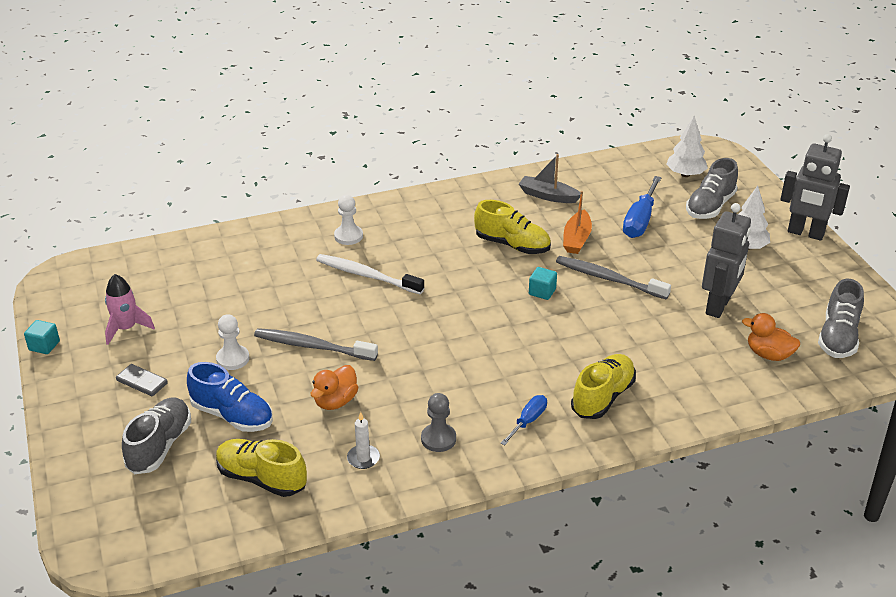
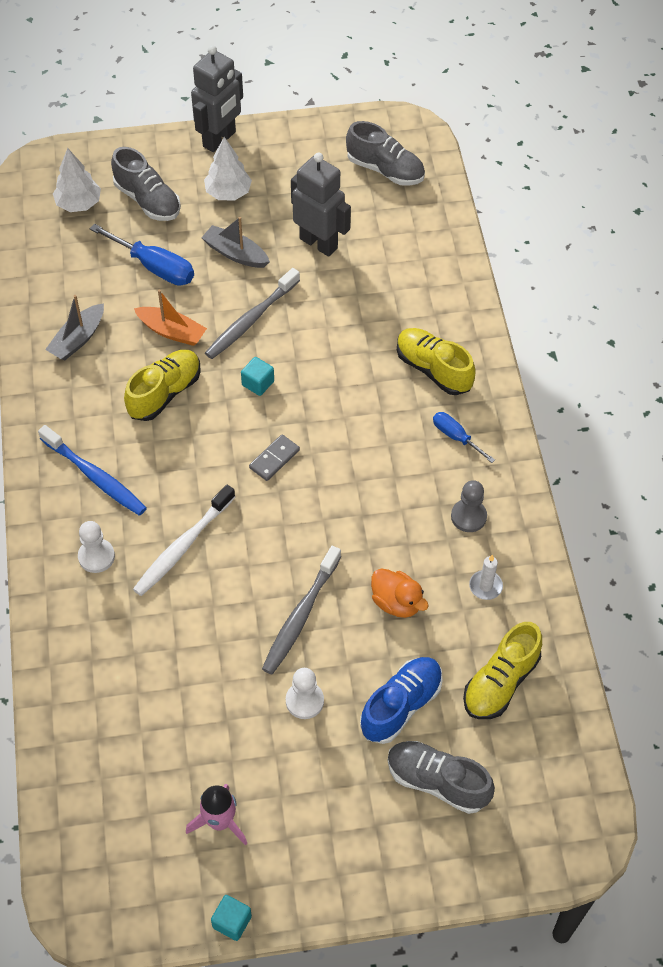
camera: 80 degrees left, 20 degrees up
grey domino [116,364,168,396] -> grey domino moved to [249,434,300,481]
orange duck [742,313,800,361] -> none
none -> blue toothbrush [38,425,147,516]
none -> grey boat [201,217,270,268]

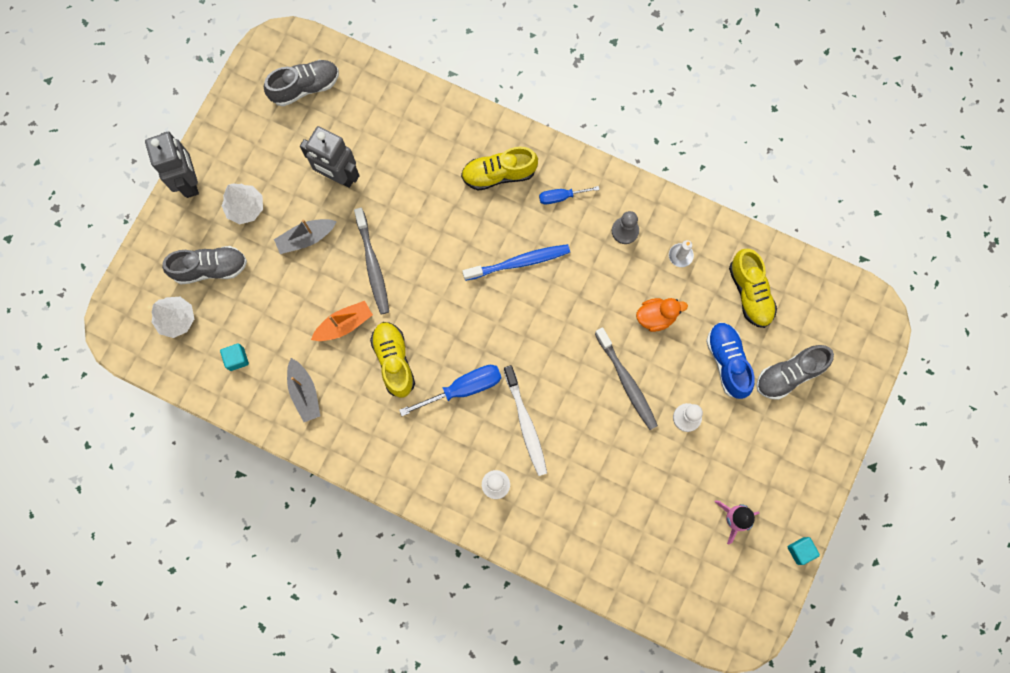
camera: 55 degrees left, 20 degrees up
blue toothbrush [38,425,147,516] -> blue toothbrush moved to [462,244,570,281]
blue screwdriver [90,224,194,286] -> blue screwdriver moved to [399,365,502,416]
turquoise cube [241,357,274,396] -> turquoise cube moved to [220,343,249,371]
grey domino [249,434,300,481] -> none
grey robot [291,153,351,257] -> grey robot turned 135 degrees counterclockwise [300,126,360,188]

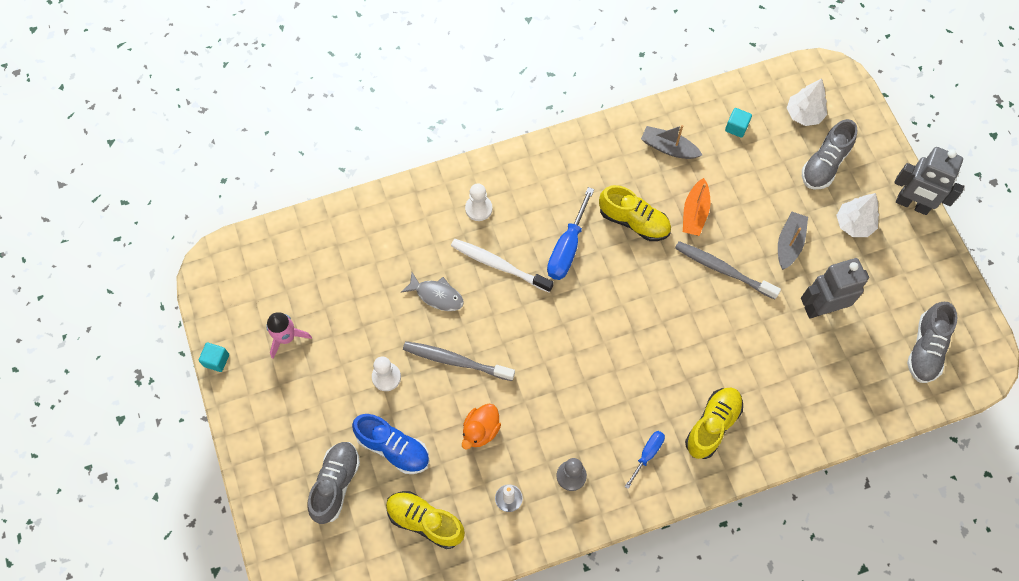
camera: 135 degrees right, 10 degrees down
blue toothbrush [462,244,570,281] -> none
none -> grey fish [401,272,464,311]

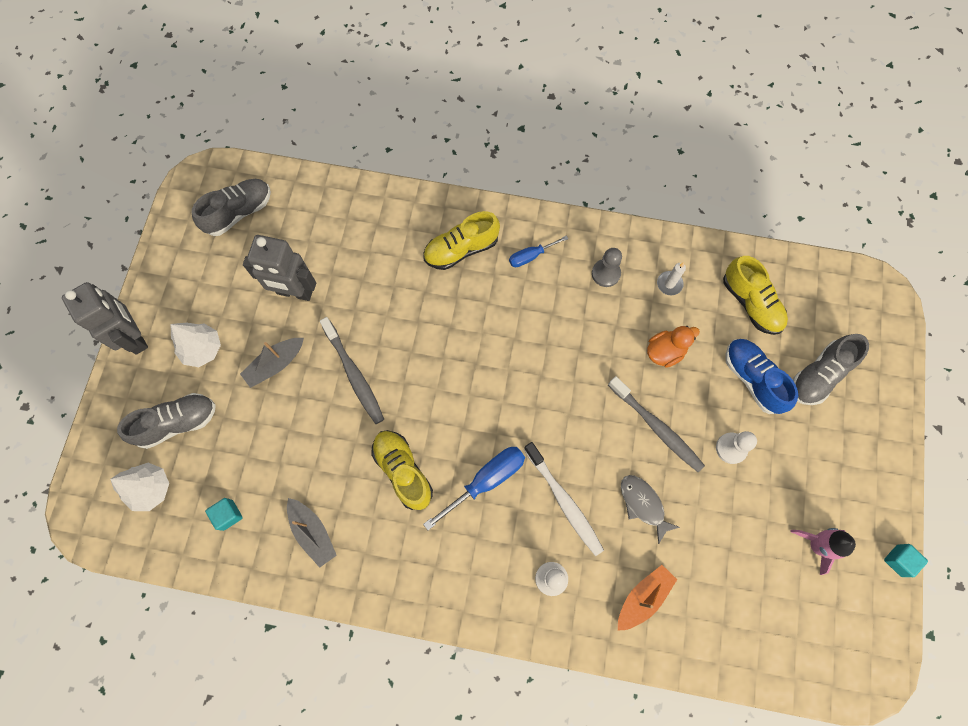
camera: 150 degrees left, 5 degrees up
orange boat [683,178,711,236] -> orange boat moved to [618,565,677,631]

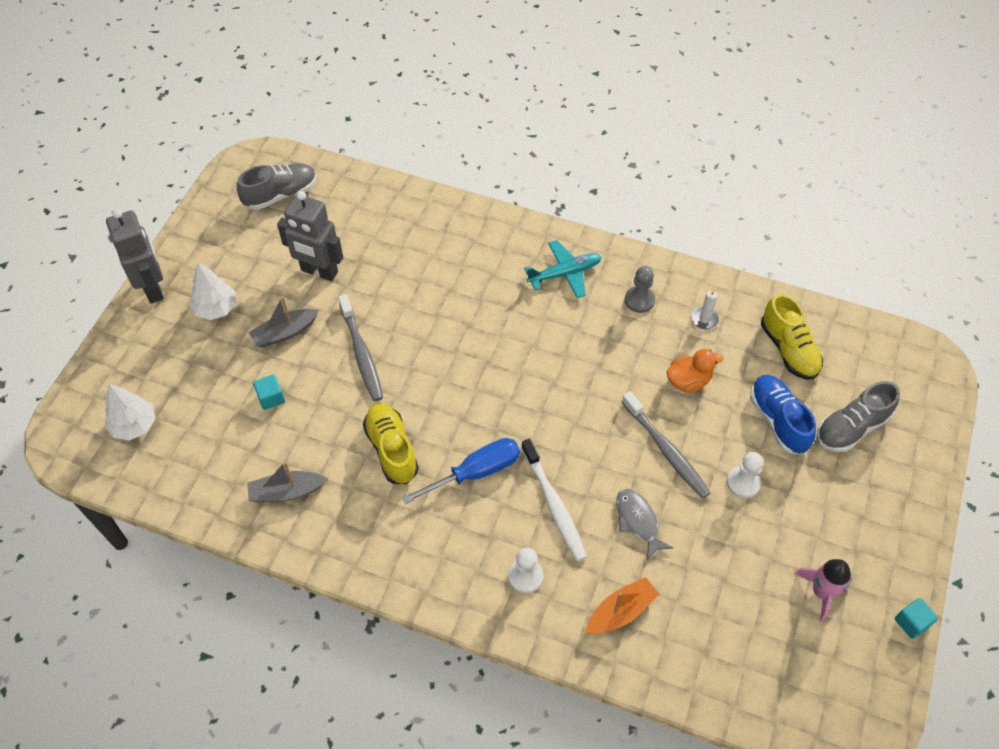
camera: 10 degrees right, 15 degrees down
grey shoe [117,393,216,449] -> none
turquoise cube [205,498,243,531] -> turquoise cube moved to [253,374,285,410]
grey boat [287,498,337,568] -> grey boat turned 105 degrees clockwise [247,462,328,502]
yellow shoe [423,211,500,270] -> none
blue screwdriver [509,235,568,267] -> turquoise plane [524,240,601,298]

